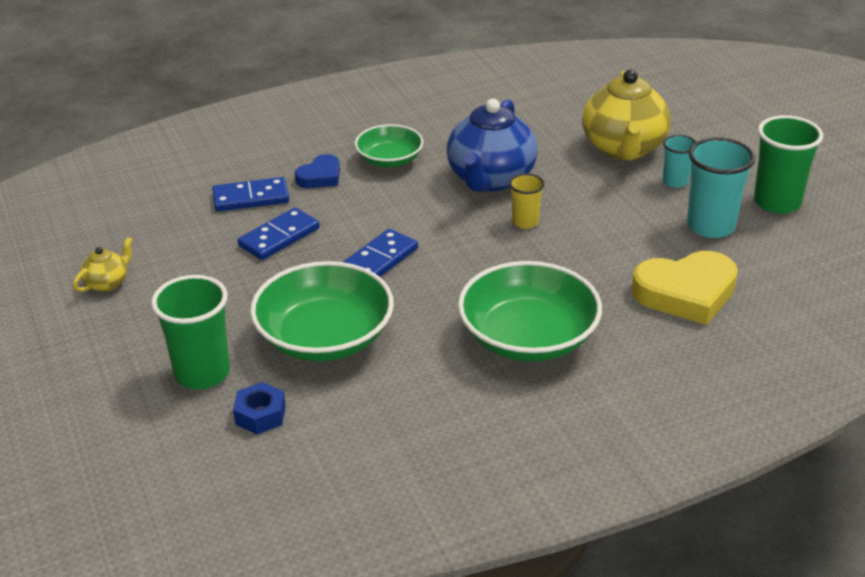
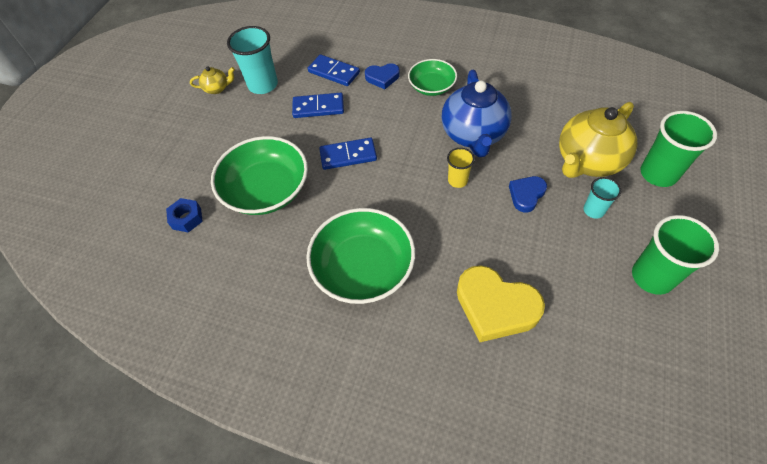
camera: 45 degrees right, 20 degrees up
green cup [151,275,230,389] -> green cup moved to [640,111,717,187]
blue teapot [447,99,538,192] -> blue teapot turned 60 degrees counterclockwise [442,70,512,157]
turquoise cup [687,137,755,238] -> turquoise cup moved to [227,26,278,94]
none -> blue heart [509,176,547,213]

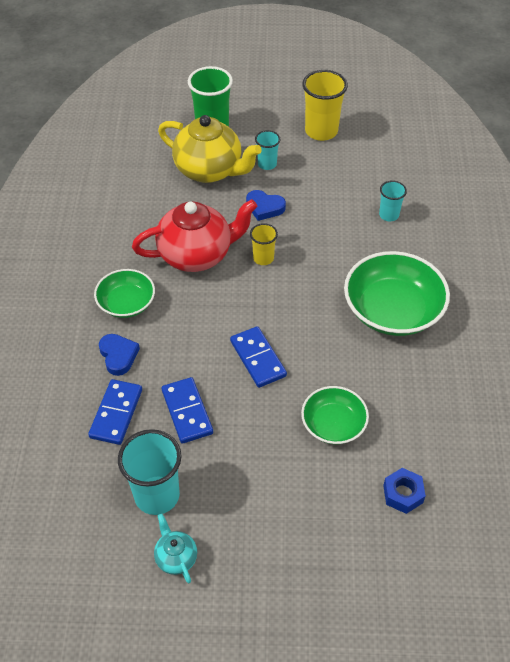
camera: 110 degrees left, 5 degrees down
yellow teapot [190,67,235,94] -> turquoise teapot [154,514,197,583]
green bowl [211,136,308,215] -> green bowl [301,386,369,444], size x0.59
blue teapot [442,70,512,157] -> red teapot [132,199,257,272]
yellow heart [457,265,545,342] -> turquoise cup [379,180,407,221]
green cup [632,215,719,295] -> yellow cup [302,70,348,141]

